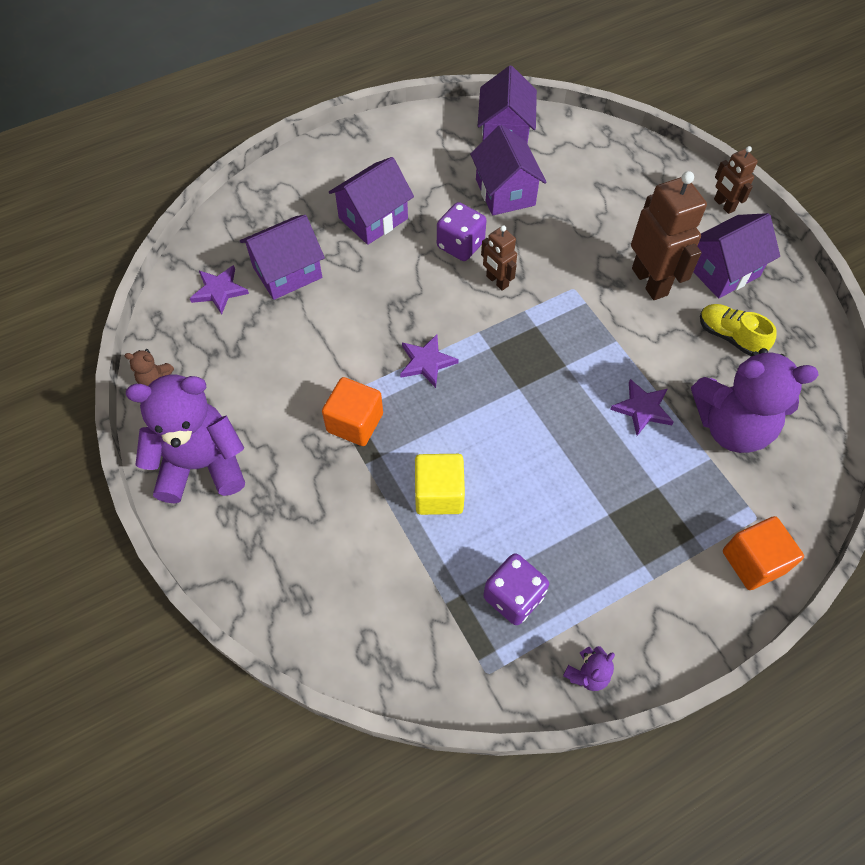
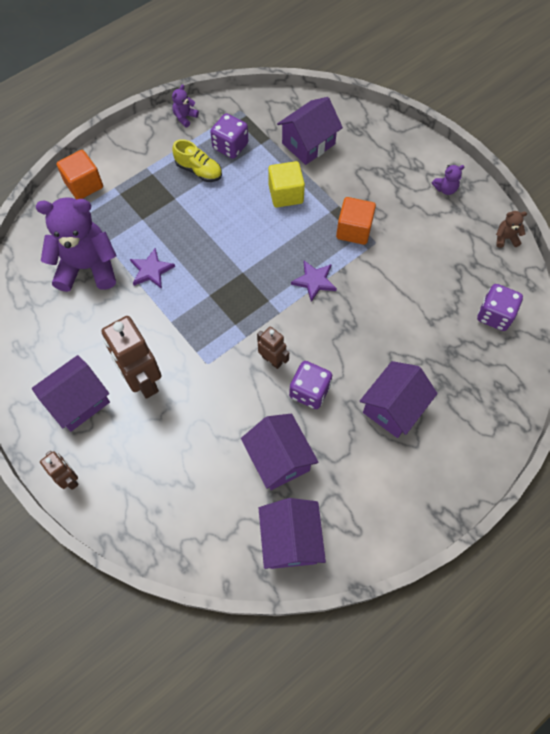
camera: 170 degrees right, 5 degrees up
purple teddy bear [126,375,245,503] -> purple teddy bear [432,165,465,195], size x0.41
purple star [189,265,249,314] -> purple dice [477,284,523,331]
purple house [240,215,325,300] -> purple house moved to [277,97,343,165]
yellow shoe [700,304,777,356] -> yellow shoe moved to [172,139,222,182]

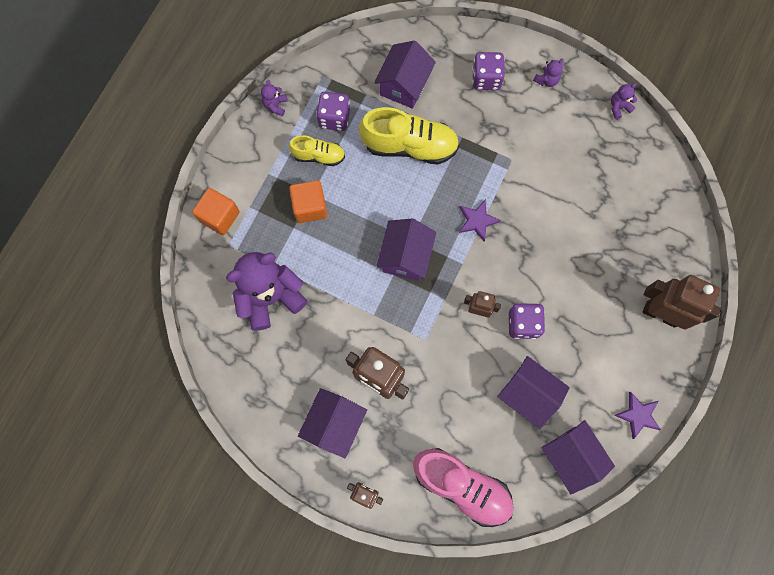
camera: 25 degrees left, 10 degrees up
purple star [130,248,175,289] -> purple star moved to [614,392,661,439]
yellow cube [268,161,305,208] -> yellow shoe [359,107,459,165]
orange cube [336,197,376,245] -> orange cube moved to [289,180,327,223]
purple house [360,361,438,438] -> purple house moved to [376,219,436,281]
purple dice [477,284,523,331] -> purple dice moved to [472,52,505,90]
brown teddy bear [496,211,527,248] -> purple teddy bear [611,83,637,119]
none -> pink shoe [413,448,514,527]
none -> brown robot [642,275,721,330]

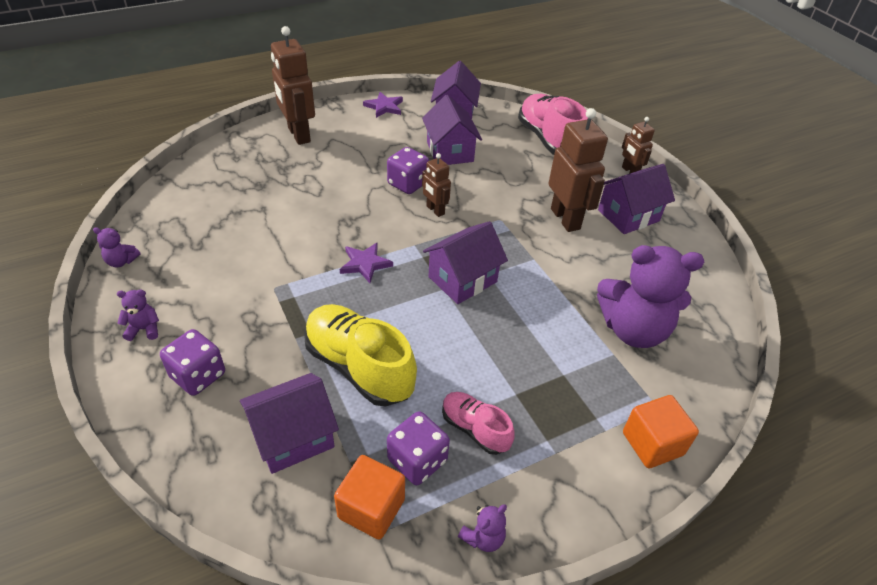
camera: 145 degrees left, 30 degrees down
yellow shoe [289,135,345,166] -> pink shoe [442,392,515,455]
orange cube [289,180,327,223] -> orange cube moved to [334,455,405,540]

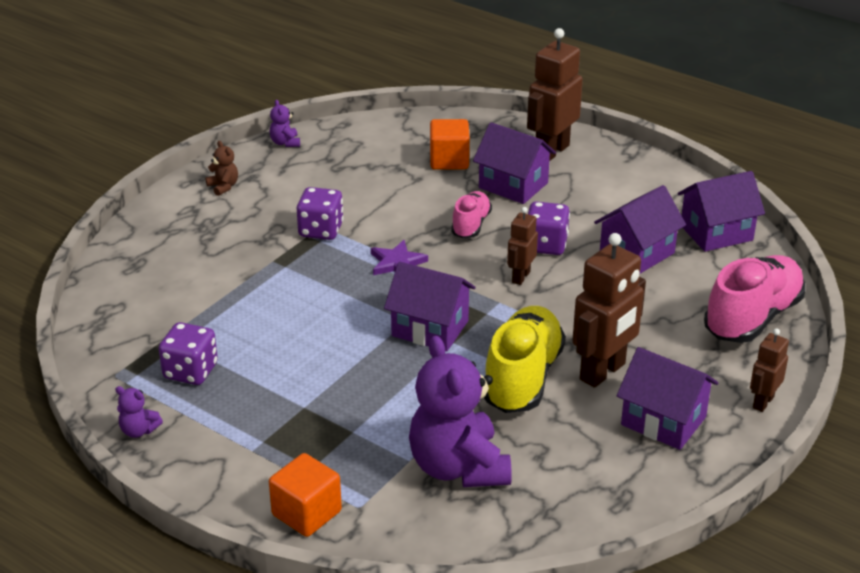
camera: 65 degrees right, 10 degrees down
purple teddy bear [117,290,159,341] -> brown teddy bear [205,141,238,196]
purple dice [160,329,225,396] -> purple dice moved to [297,187,344,240]
purple house [240,373,339,474] -> purple house moved to [473,122,556,204]
yellow shoe [304,304,417,406] -> yellow shoe moved to [484,306,566,413]
orange cube [334,455,405,540] -> orange cube moved to [430,119,470,170]
purple star [363,92,403,118] -> none
pink shoe [442,392,515,455] -> pink shoe moved to [451,191,492,238]

